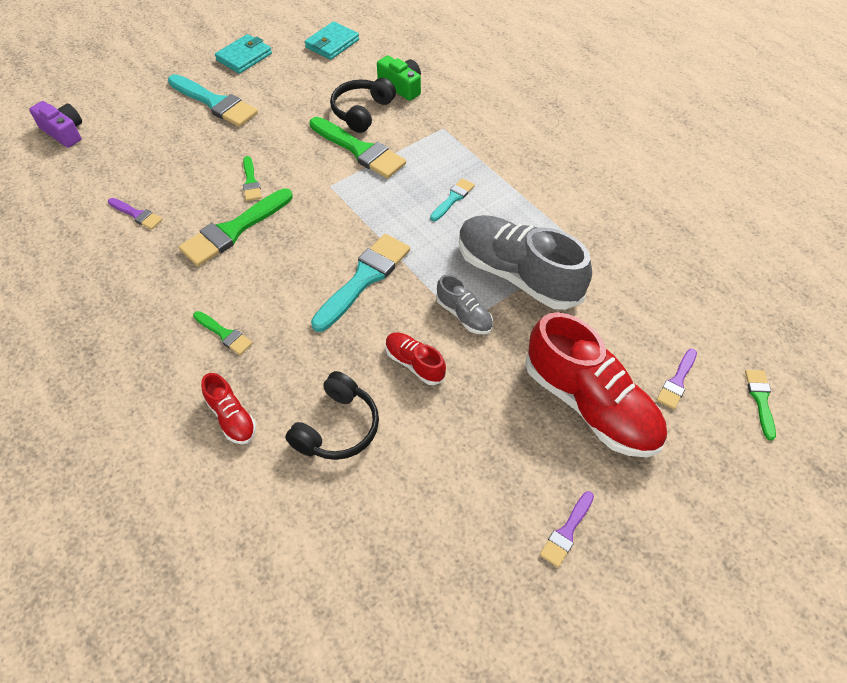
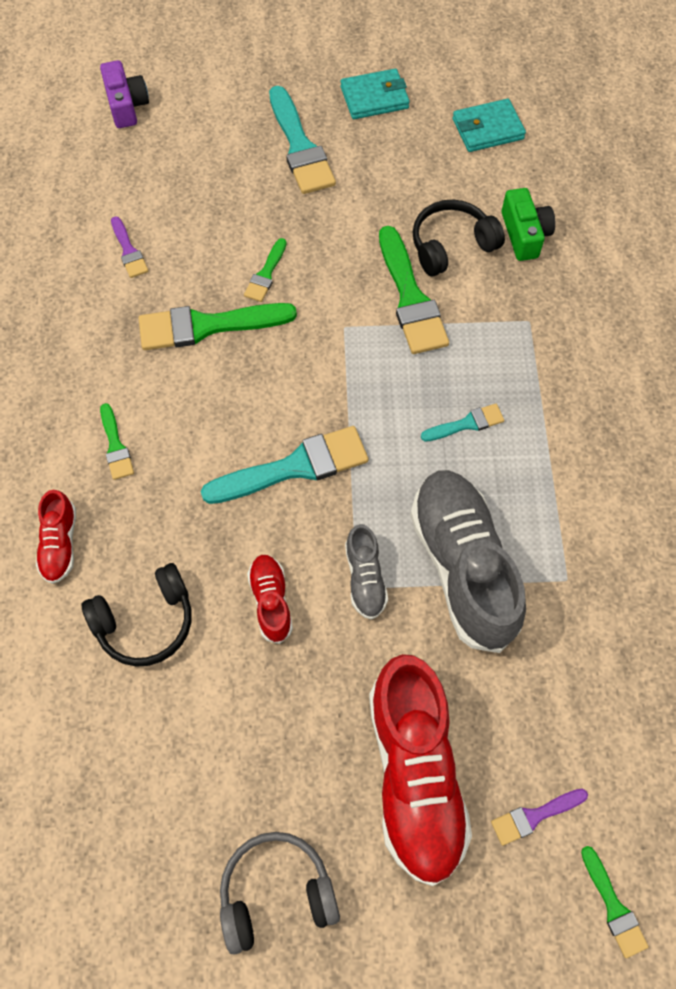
camera: 35 degrees right, 10 degrees up
purple brush [540,491,594,567] -> grey headphones [220,832,340,955]
green brush [745,370,776,440] -> green brush turned 120 degrees clockwise [581,846,649,958]

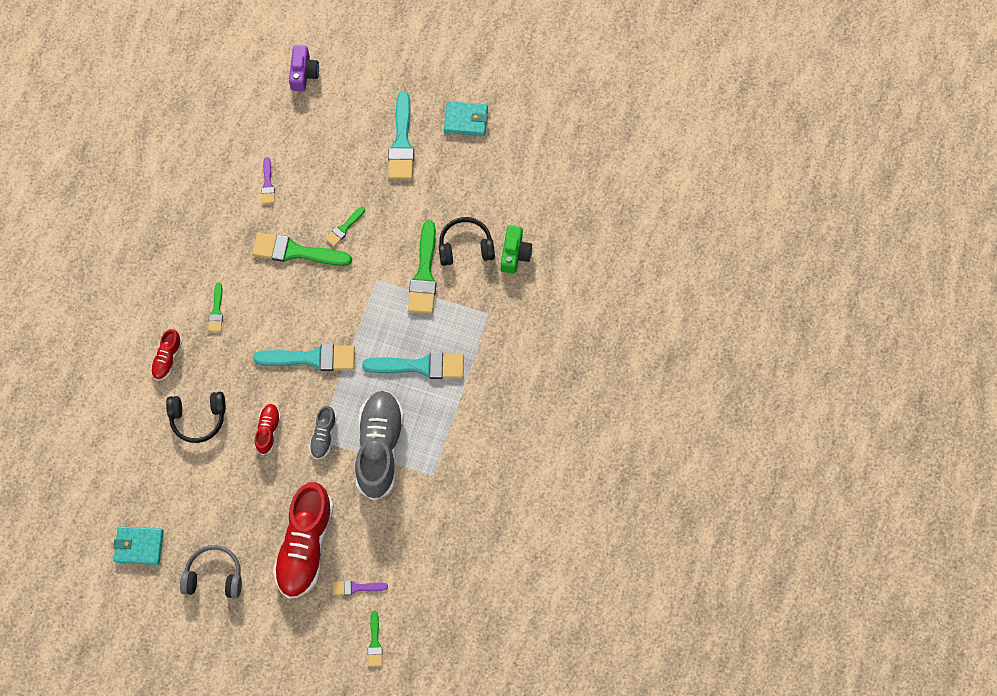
camera: 20 degrees right, 5 degrees up
turquoise brush [421,404,504,442] -> turquoise brush [362,352,464,379], size x1.93
turquoise wallet [453,99,526,152] -> turquoise wallet moved to [113,527,164,565]

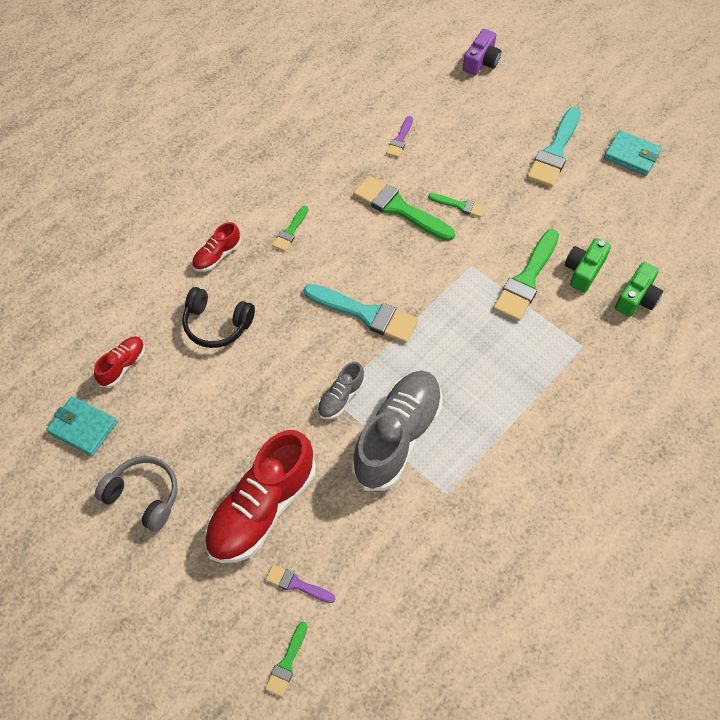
camera: 25 degrees right, 10 degrees down
red shoe [255,404,281,455] -> red shoe moved to [94,336,145,388]
green brush [325,207,365,246] -> green brush turned 135 degrees counterclockwise [428,193,485,217]
turquoise brush [362,352,464,379] -> none
black headphones [439,217,495,266] -> green camera [565,238,611,293]

